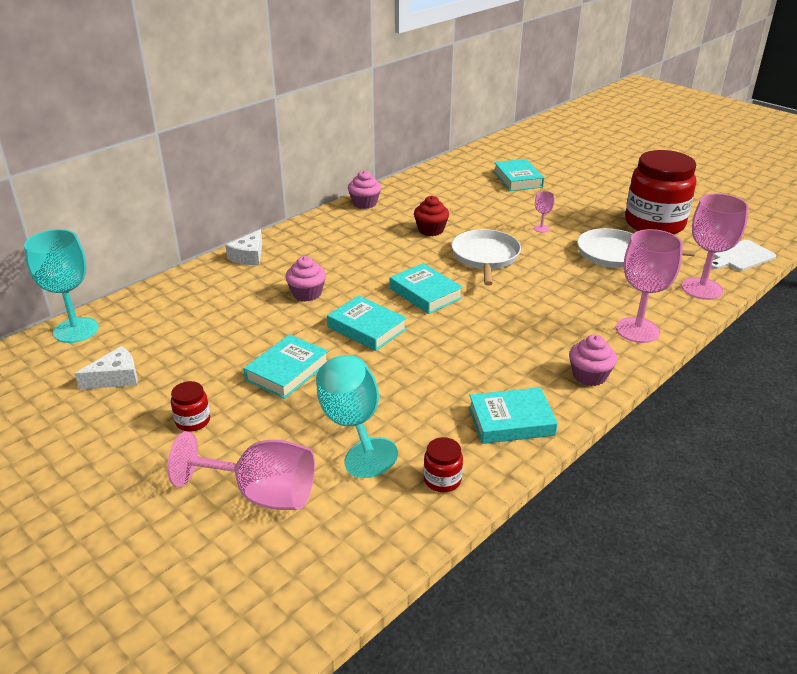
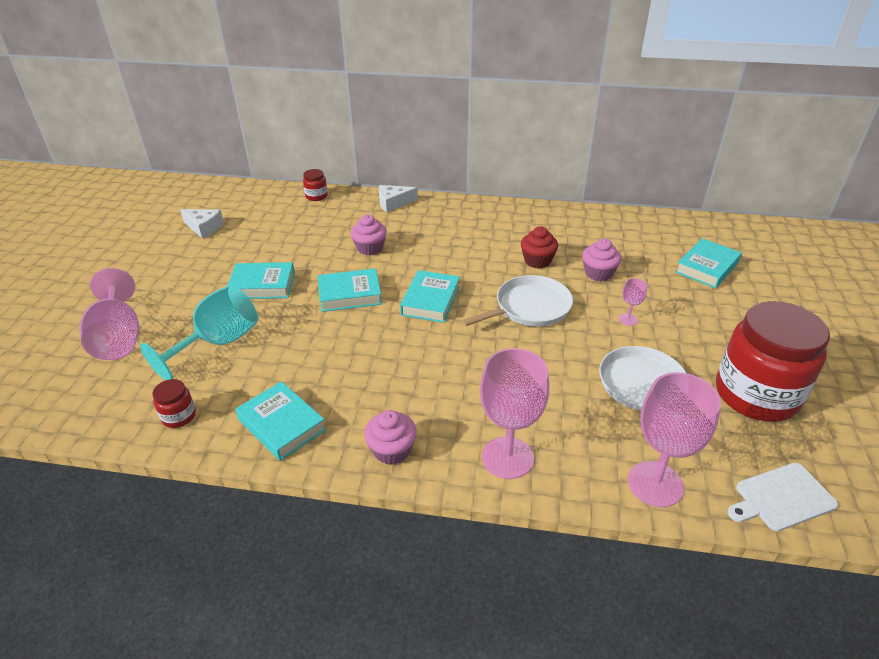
camera: 55 degrees right, 5 degrees up
turquoise goblet [24,229,99,343] -> none
red jar [171,381,210,431] -> red jar moved to [303,169,328,201]
turquoise book [327,295,407,351] -> turquoise book turned 75 degrees clockwise [318,268,382,312]
pink cupcake [348,170,381,209] -> pink cupcake moved to [582,238,622,281]
white cutting board [711,240,776,271] -> white cutting board turned 45 degrees counterclockwise [727,463,838,531]

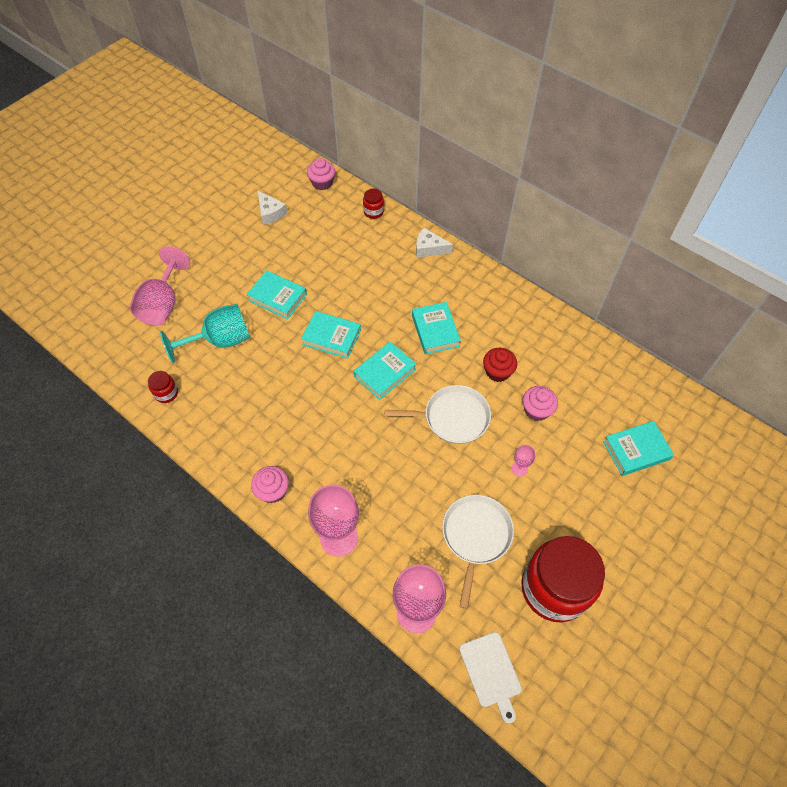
camera: 30 degrees right, 20 degrees up
turquoise book [235,381,326,461] -> turquoise book moved to [412,302,461,354]
pink cupcake [350,215,387,255] -> pink cupcake moved to [307,158,335,190]
white cutting board [727,463,838,531] -> white cutting board turned 120 degrees counterclockwise [459,632,522,724]

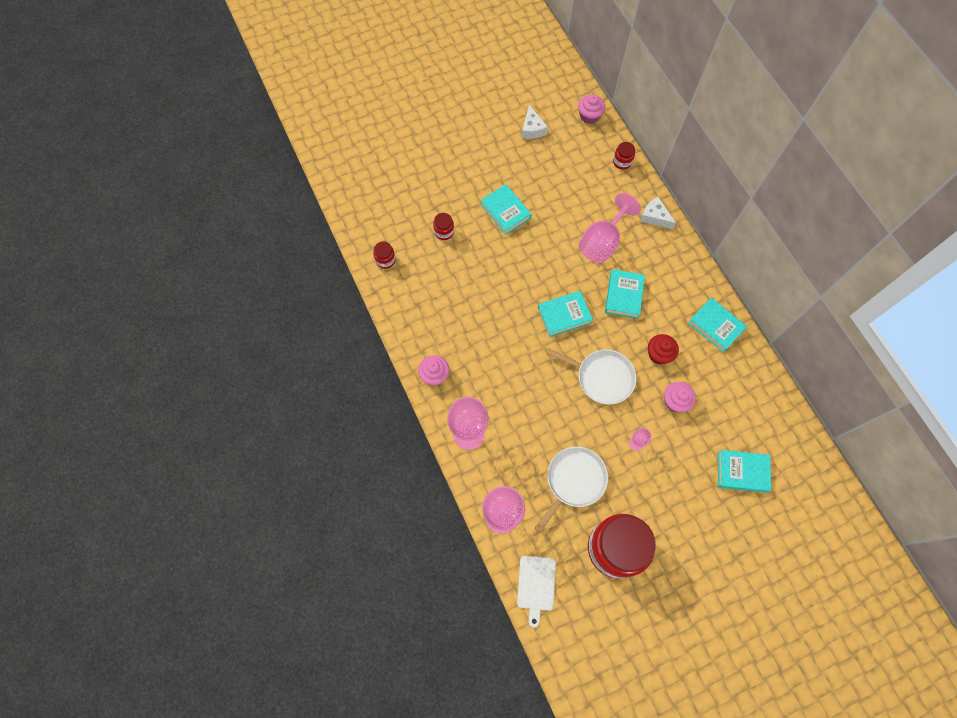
camera: 25 degrees right, 10 degrees up
pink goblet [130,246,190,326] -> pink goblet moved to [579,193,641,263]
turquoise goblet [160,304,250,363] -> red jar [433,213,454,240]
turquoise book [301,311,361,359] -> turquoise book moved to [688,297,747,352]

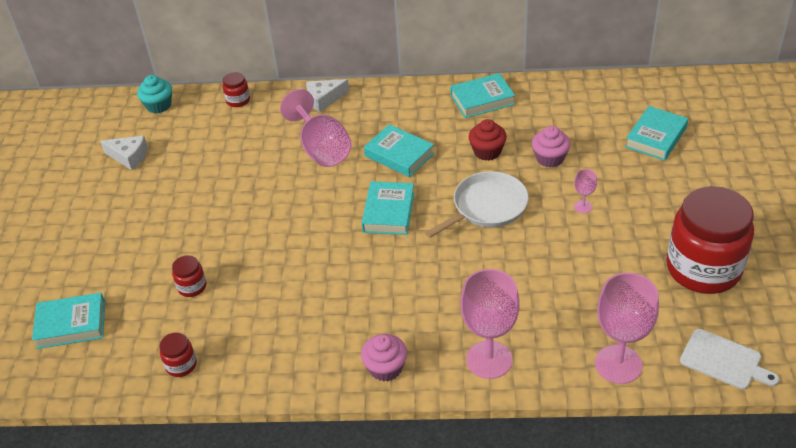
camera: 60 degrees left, 25 degrees down
turquoise book [481,184,531,235] -> turquoise book moved to [32,293,105,349]
white pan [534,446,608,533] -> none
pink cupcake [578,94,605,124] -> turquoise cupcake [137,75,172,113]

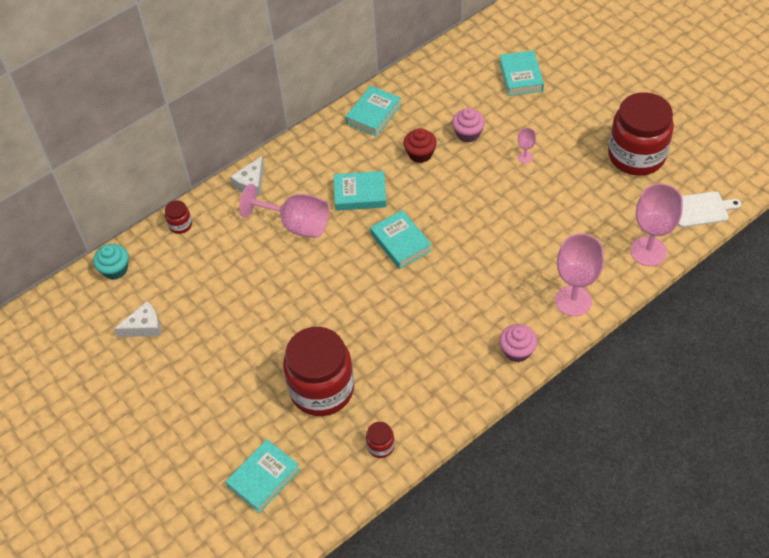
camera: 40 degrees left, 10 degrees up
red jar [172,255,206,297] -> red jar [283,327,354,416], size x2.45
white pan [425,171,529,238] -> none

